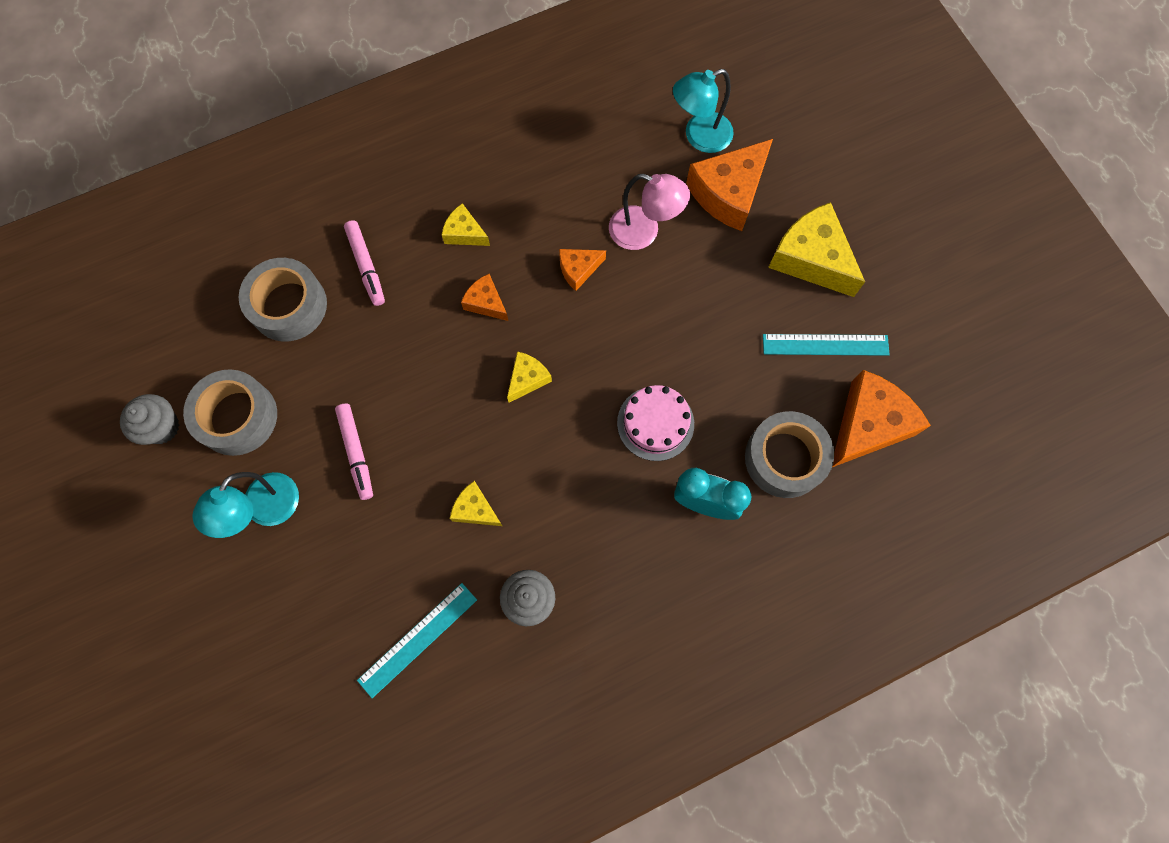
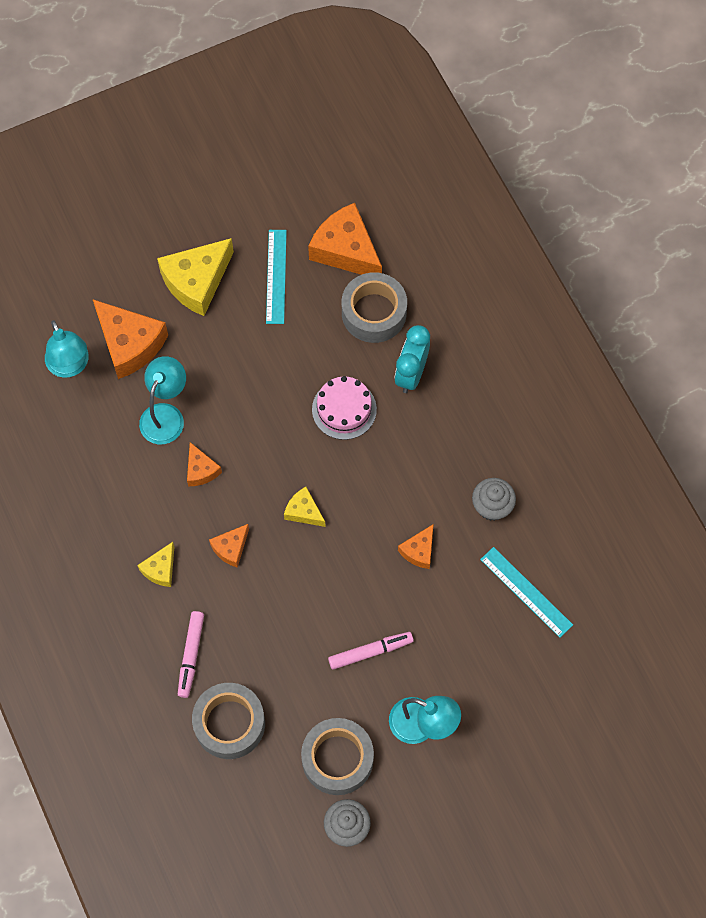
camera: 90 degrees left, 5 degrees down
pink marker [344,220,385,306] -> pink marker turned 120 degrees clockwise [178,611,204,698]
yellow cheese [450,481,502,526] -> orange cheese [398,524,434,569]
pink lamp [609,174,690,250] -> turquoise lamp [139,356,186,444]

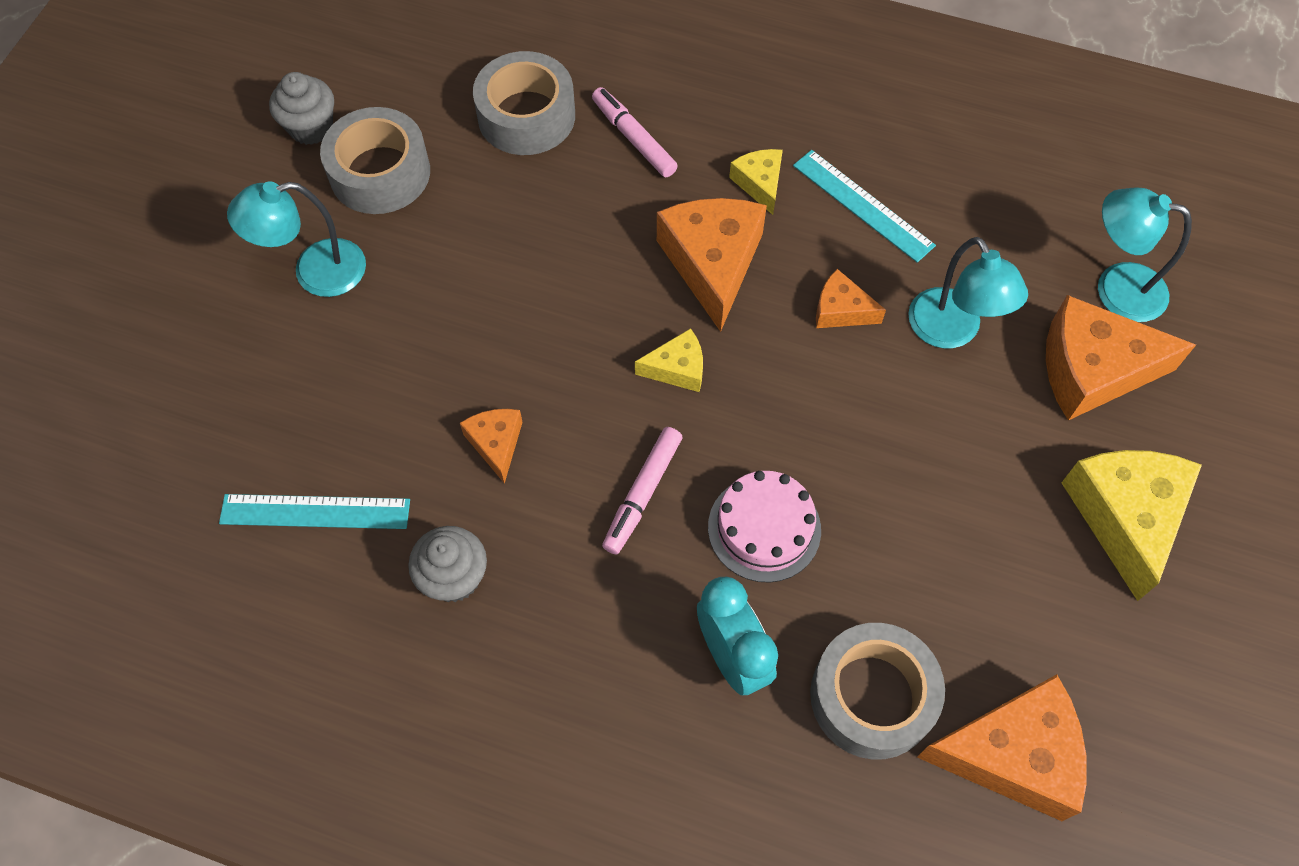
camera: 135 degrees right, 5 degrees down
orange cheese [209,524,249,568] -> orange cheese [657,198,767,332], size x1.92
turquoise ruler [266,230,287,324] -> turquoise ruler moved to [793,150,936,263]
pink marker [328,632,414,670] -> pink marker moved to [602,427,682,554]

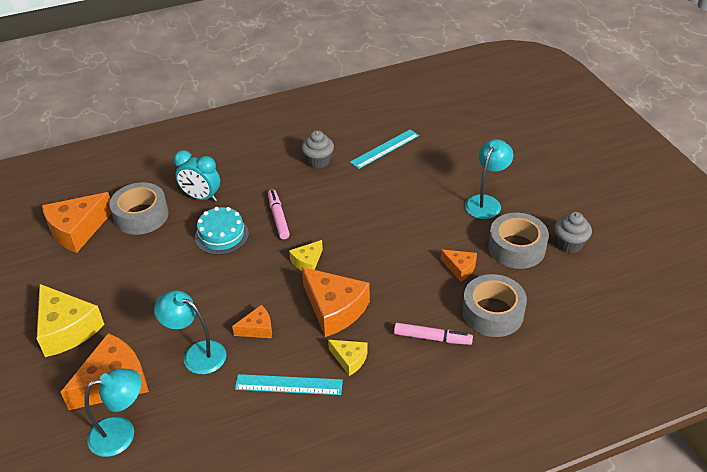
camera: 140 degrees right, 20 degrees down
orange cheese [460,409,523,484] -> orange cheese moved to [441,249,477,282]
pink cake [708,471,821,583] -> turquoise cake [195,207,249,255]

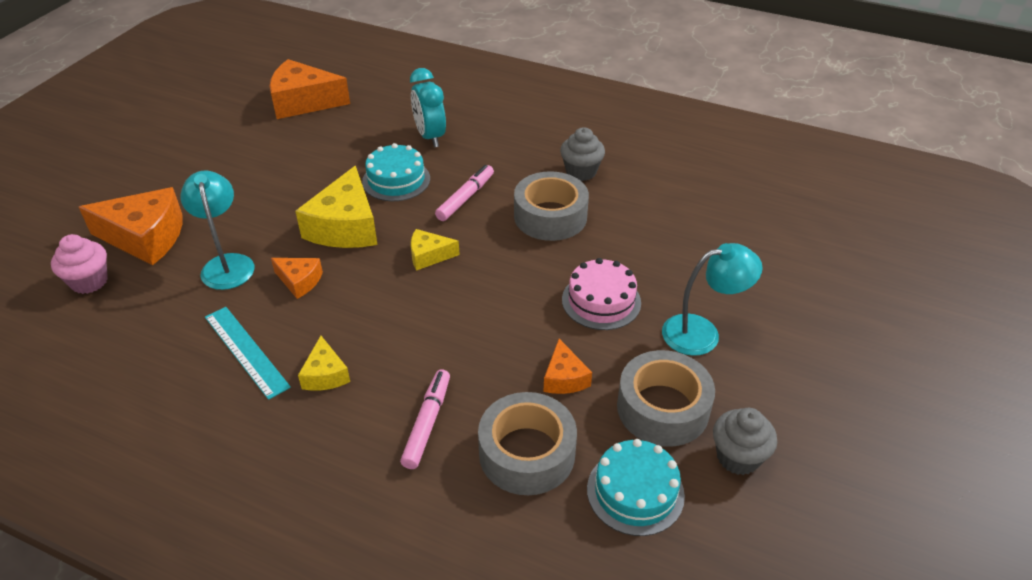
camera: 45 degrees right, 0 degrees up
yellow cheese [37,284,105,357] -> yellow cheese moved to [295,166,377,248]
turquoise lamp [84,368,142,457] -> pink cupcake [51,234,108,294]
grey tape [109,182,169,235] -> grey tape moved to [514,171,589,241]
orange cheese [302,267,370,337] -> none
turquoise ruler [350,129,419,169] -> none
pink marker [394,323,473,345] -> pink marker turned 135 degrees counterclockwise [400,369,450,469]
none -> pink cake [562,258,641,330]
none -> turquoise cake [587,439,685,536]

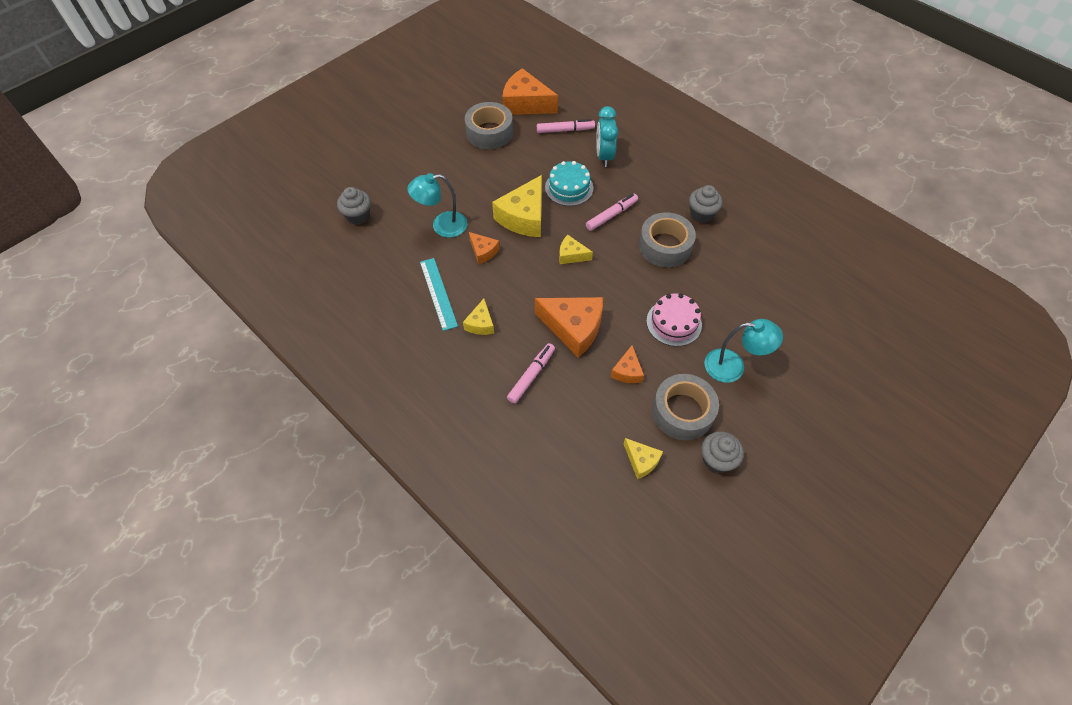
camera: 20 degrees right, 15 degrees up
pink cupcake [51,234,108,294] -> grey cupcake [337,187,371,225]
orange cheese [79,187,183,265] -> orange cheese moved to [535,297,603,357]
turquoise lamp [180,171,255,290] -> turquoise lamp turned 105 degrees counterclockwise [407,173,467,238]
grey tape [478,392,577,495] -> grey tape moved to [465,102,513,149]
turquoise cake [587,439,685,536] -> yellow cheese [624,438,663,479]
none -> pink marker [537,119,595,133]

